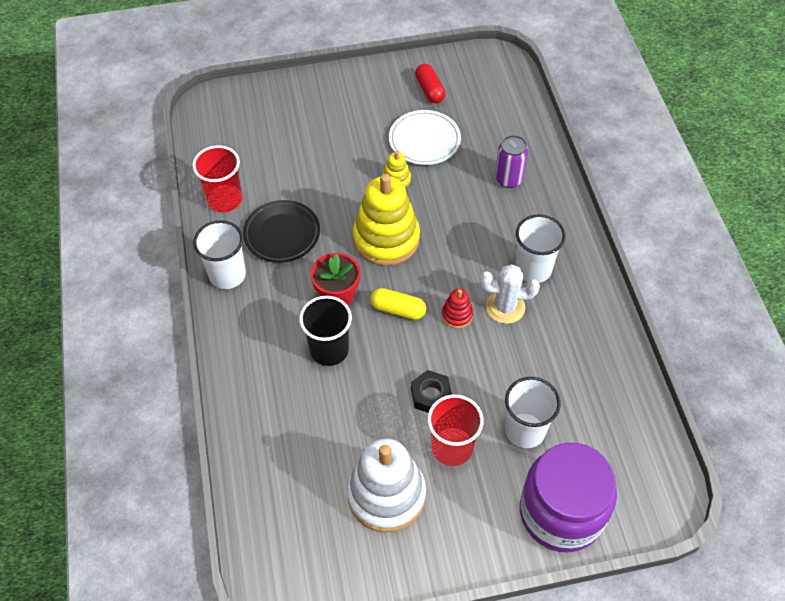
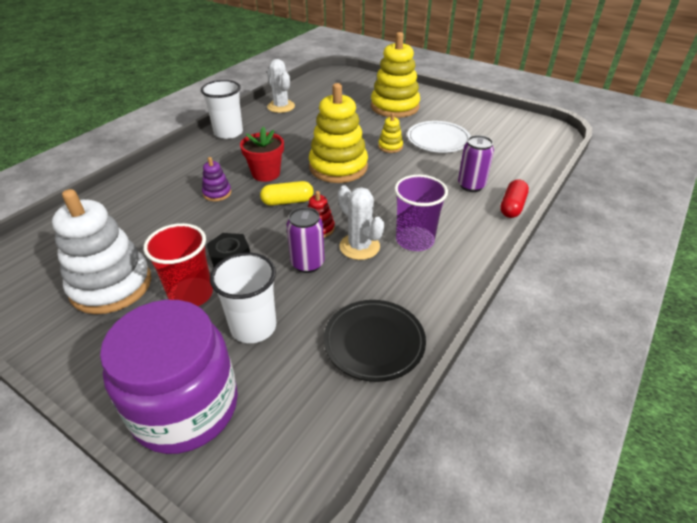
camera: 45 degrees right, 15 degrees down
red cup [192,145,242,213] -> white cactus [267,59,295,113]
black plate [243,200,320,263] -> black plate moved to [324,300,426,382]
black cup [299,296,352,366] -> purple stacking toy [202,157,231,201]
yellow capsule [370,288,426,320] -> yellow capsule turned 75 degrees counterclockwise [260,181,313,206]
red capsule [415,64,446,103] -> red capsule moved to [500,179,529,218]
white cup [515,214,566,283] -> purple cup [394,175,448,251]
none -> purple can [287,207,324,273]
none -> yellow stacking toy [371,32,420,118]

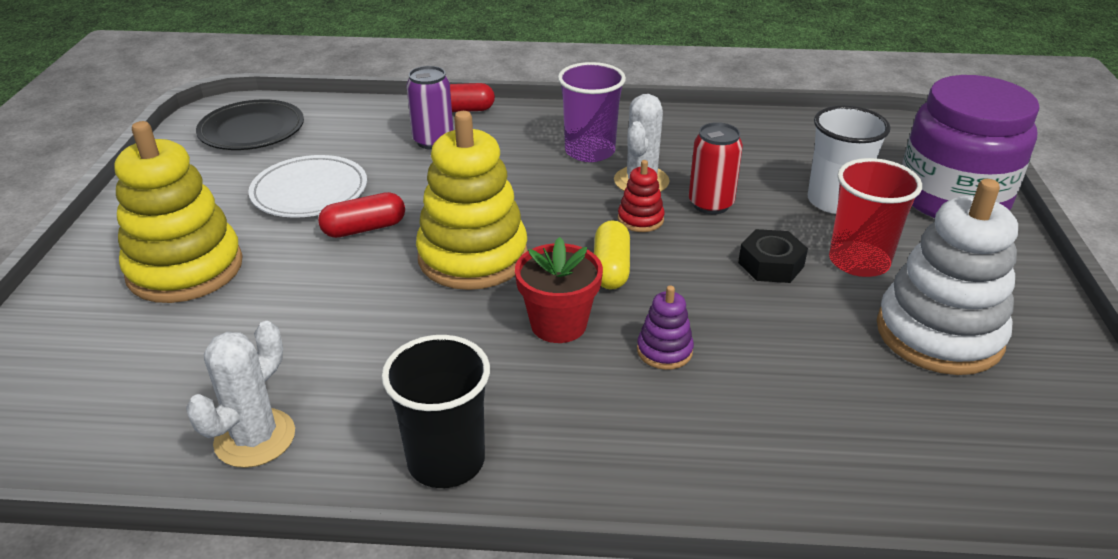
camera: 120 degrees left, 5 degrees down
white cup [201,80,243,139] -> black cup [382,335,490,488]
yellow capsule [260,181,313,206] -> yellow capsule turned 45 degrees clockwise [594,220,630,290]
purple can [287,207,324,273] -> red can [689,122,743,214]
black plate [324,300,426,382] -> black plate moved to [196,99,304,150]
yellow stacking toy [378,113,403,153] -> red capsule [318,192,405,238]

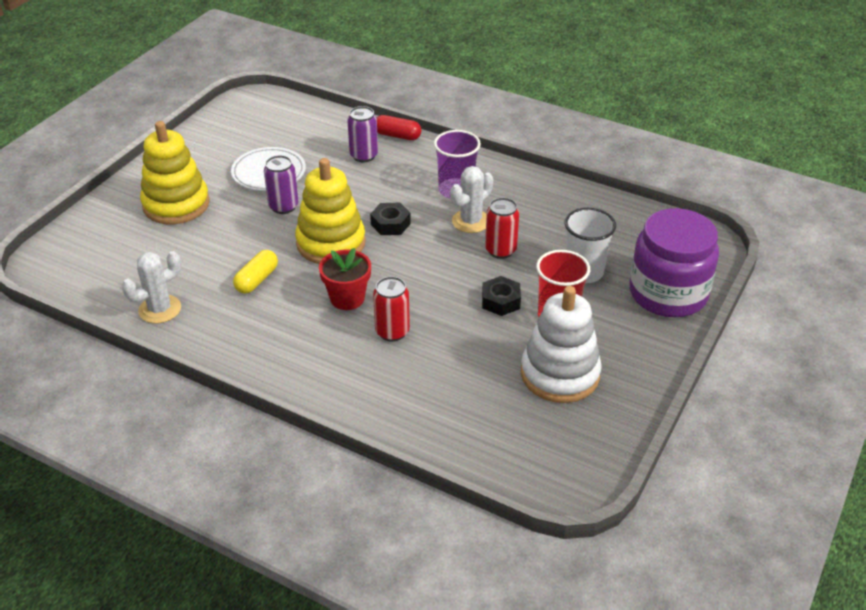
camera: 25 degrees right, 5 degrees up
black plate [196,99,304,150] -> none
red capsule [318,192,405,238] -> purple can [264,155,298,214]
black cup [382,335,490,488] -> none
yellow capsule [594,220,630,290] -> yellow capsule moved to [233,250,278,294]
red stacking toy [618,160,665,232] -> none
purple stacking toy [637,285,694,370] -> red can [373,276,410,342]
none -> black nut [370,203,411,235]

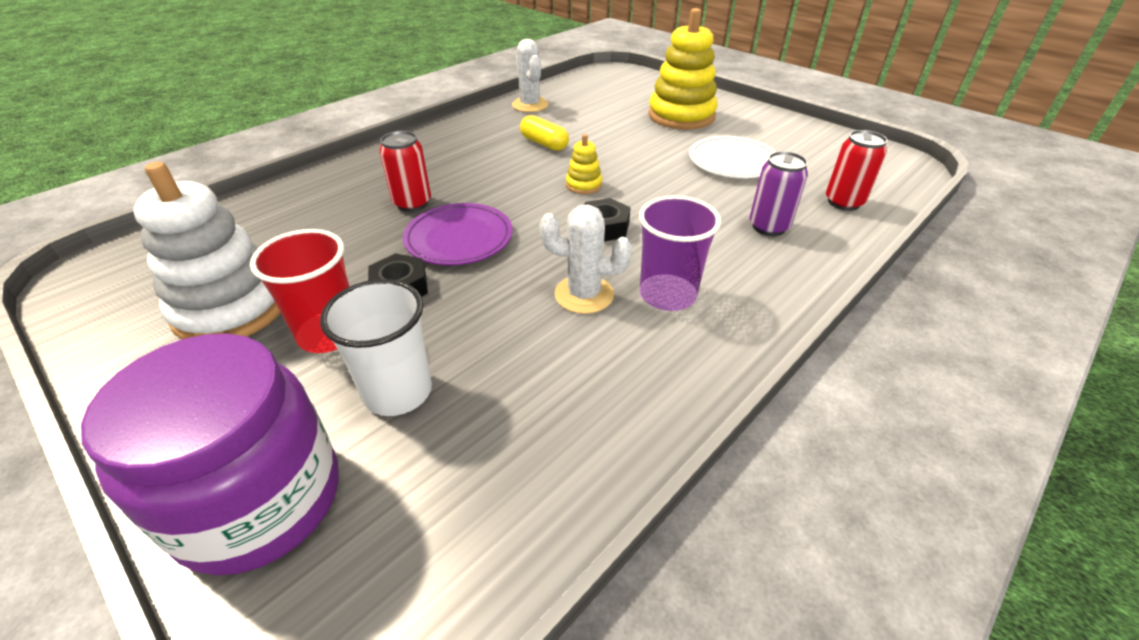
camera: 105 degrees right, 0 degrees up
purple can [264,155,298,214] -> none
yellow stacking toy [295,158,366,264] -> yellow stacking toy [566,134,602,194], size x0.45
red flower pot [319,248,371,310] -> none
red capsule [376,115,421,140] -> none
white cactus [450,166,493,233] -> white cactus turned 45 degrees counterclockwise [539,205,632,314]
red can [485,198,519,259] -> red can moved to [826,130,887,211]
none -> purple plate [403,203,513,266]

